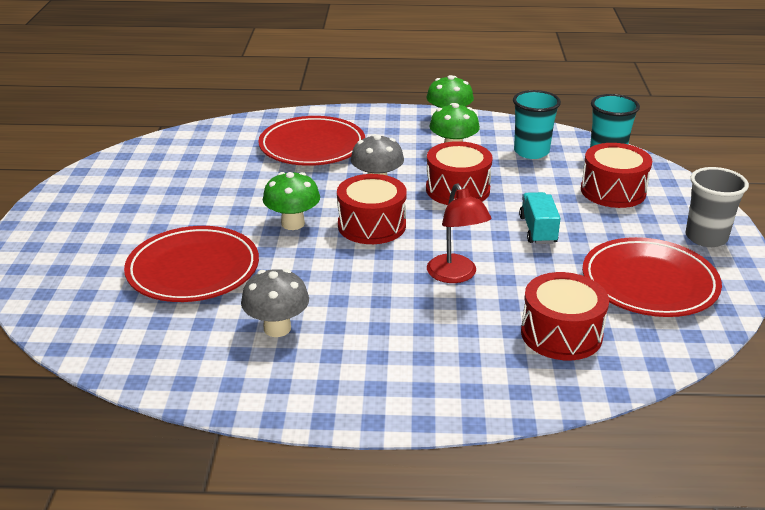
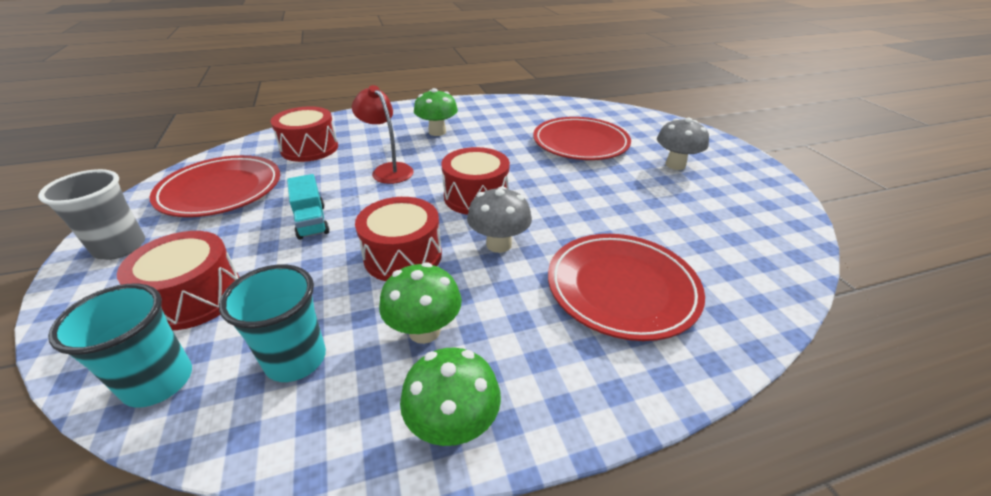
camera: 160 degrees right, 5 degrees up
grey mushroom [241,269,309,337] -> grey mushroom moved to [657,117,709,170]
green mushroom [263,172,320,230] -> green mushroom moved to [414,88,458,136]

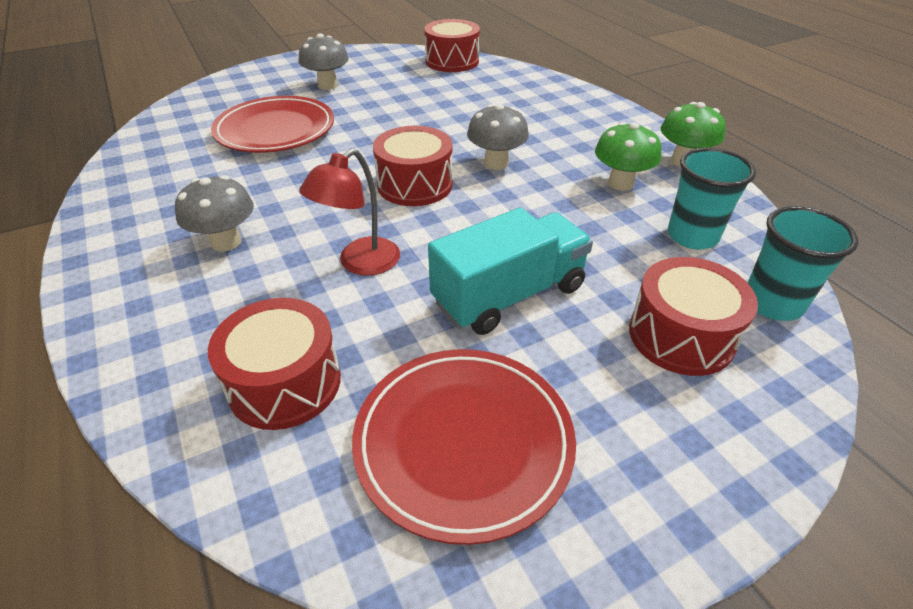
camera: 100 degrees left, 5 degrees up
grey cup [38,169,145,260] -> none
turquoise truck [287,174,330,240] -> turquoise truck [428,207,593,335], size x1.69
red drum [355,197,442,281] -> red drum moved to [424,19,480,72]
green mushroom [414,88,458,136] -> grey mushroom [175,175,254,251]
red plate [548,234,705,341] -> none

